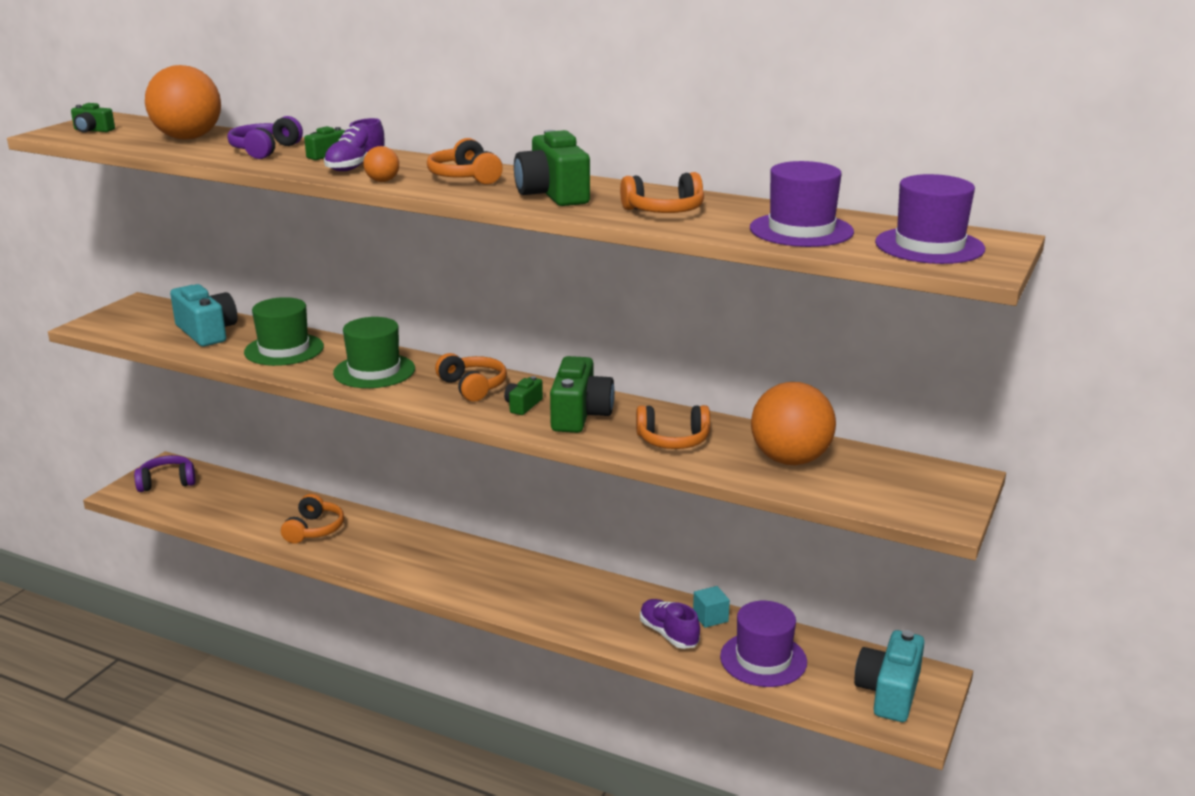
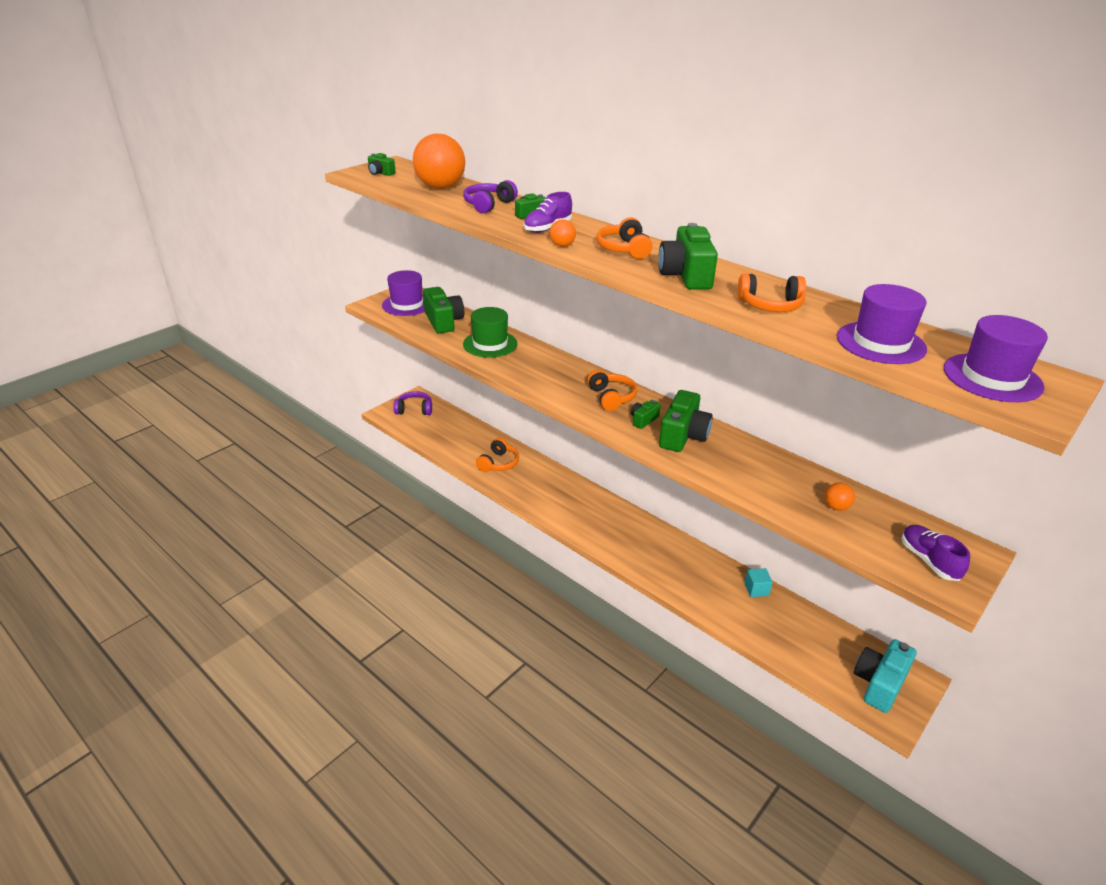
camera: 15 degrees right, 10 degrees up
turquoise camera [170,284,237,346] -> green camera [423,287,464,333]
green hat [333,317,415,388] -> none
orange headphones [636,405,710,449] -> none
purple shoe [640,599,700,649] -> purple shoe moved to [901,525,970,581]
purple hat [720,601,807,687] -> purple hat moved to [382,270,425,316]
orange ball [751,382,836,465] -> orange ball [825,482,855,511], size x0.44

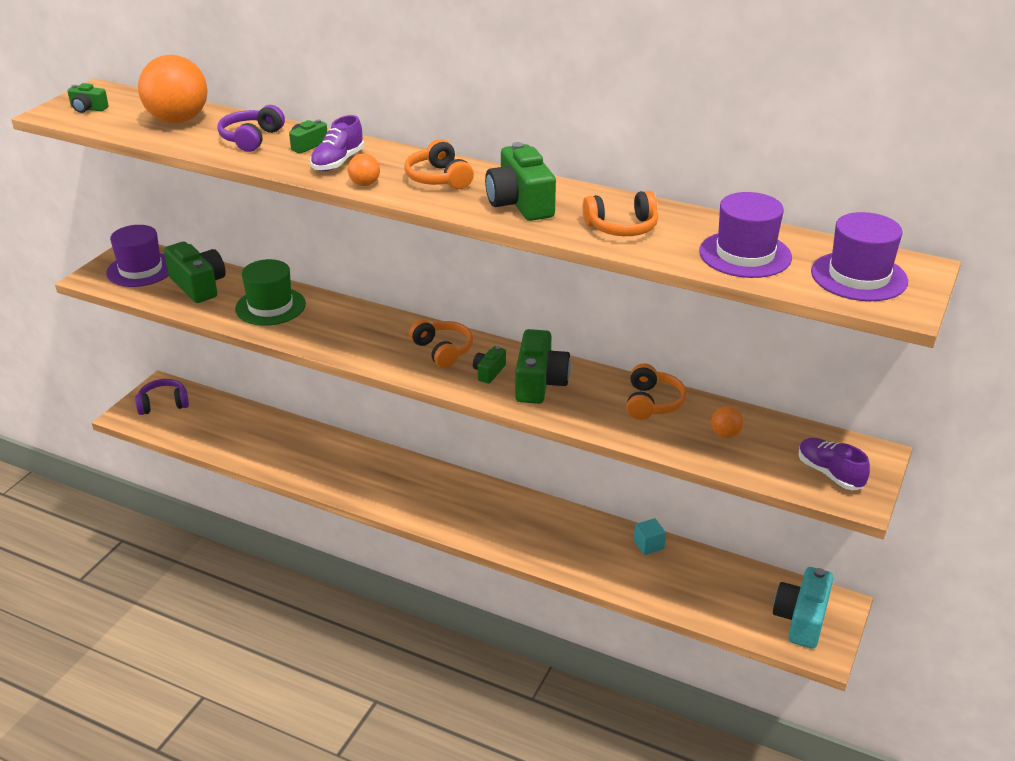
camera: 15 degrees left, 0 degrees up
orange headphones [476,438,519,472] -> orange headphones moved to [627,363,687,420]

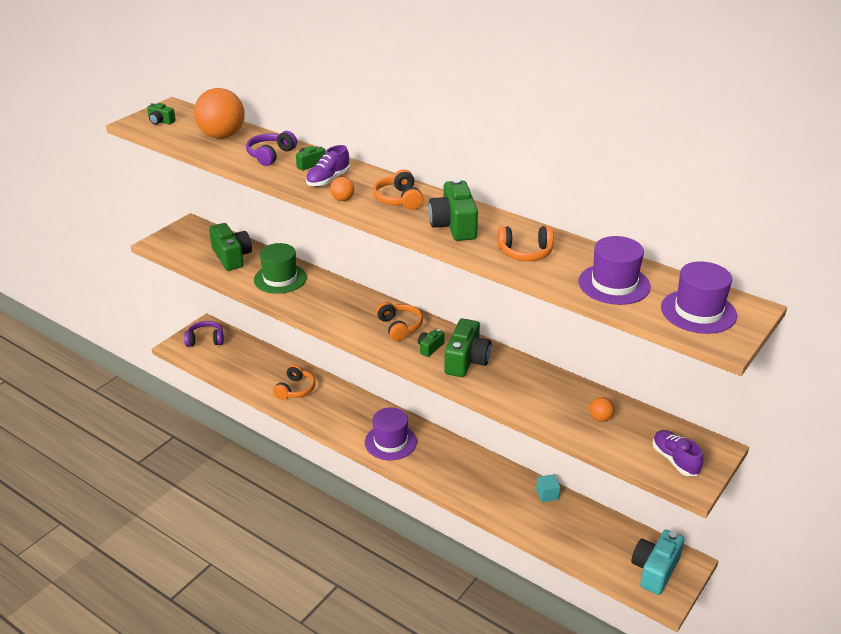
camera: 10 degrees right, 0 degrees up
purple hat [106,225,169,287] -> purple hat moved to [365,407,417,460]
orange headphones [627,363,687,420] -> orange headphones moved to [273,364,315,400]

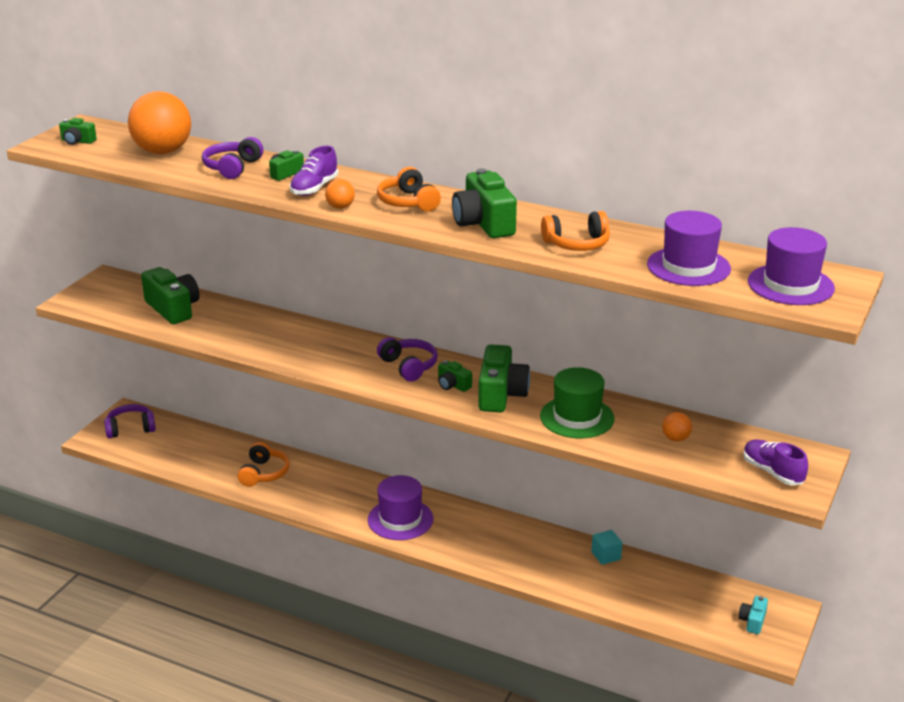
camera: 10 degrees left, 5 degrees down
green hat [254,243,307,294] -> green hat moved to [540,367,615,438]
orange headphones [376,302,423,341] -> purple headphones [377,337,438,381]
green camera [418,329,445,357] -> green camera turned 75 degrees counterclockwise [438,360,472,392]
turquoise camera [631,530,684,595] -> turquoise camera [739,596,768,634], size x0.51

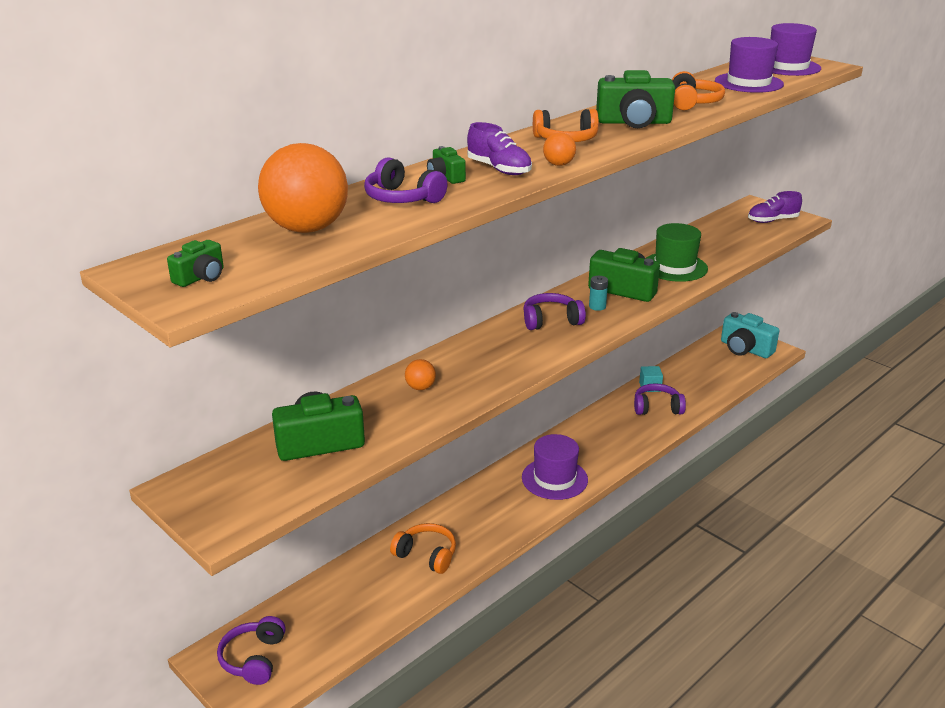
camera: 70 degrees left, 0 degrees up
green camera [438,360,472,392] -> turquoise battery [589,276,608,311]
orange ball [662,412,692,442] -> orange ball moved to [405,359,436,390]
turquoise camera [739,596,768,634] -> turquoise camera [721,312,779,358], size x1.96
none -> purple headphones [634,383,686,415]

